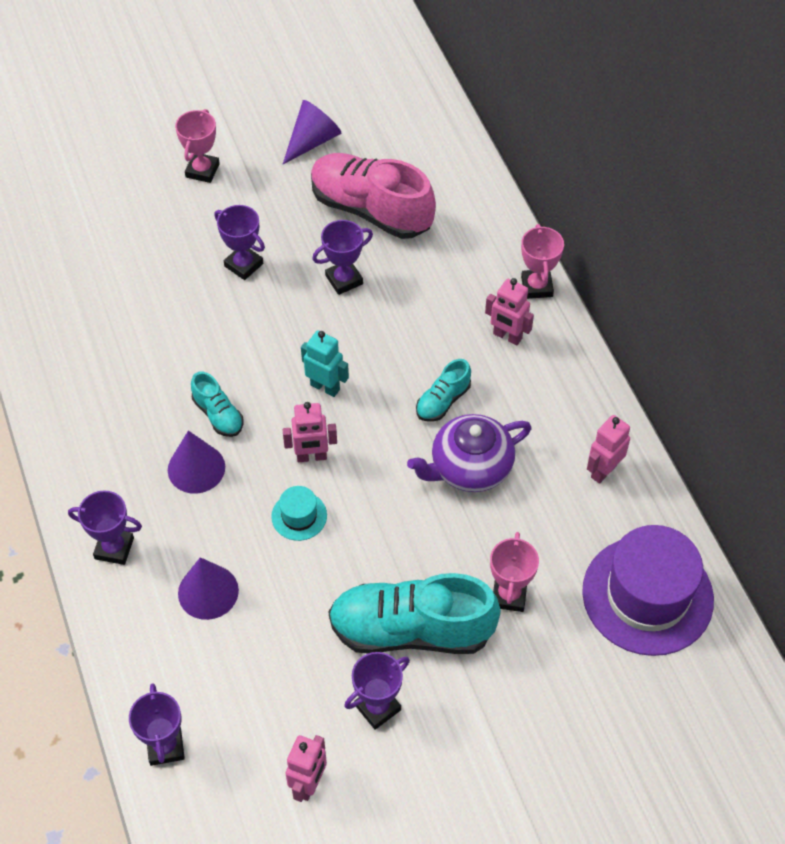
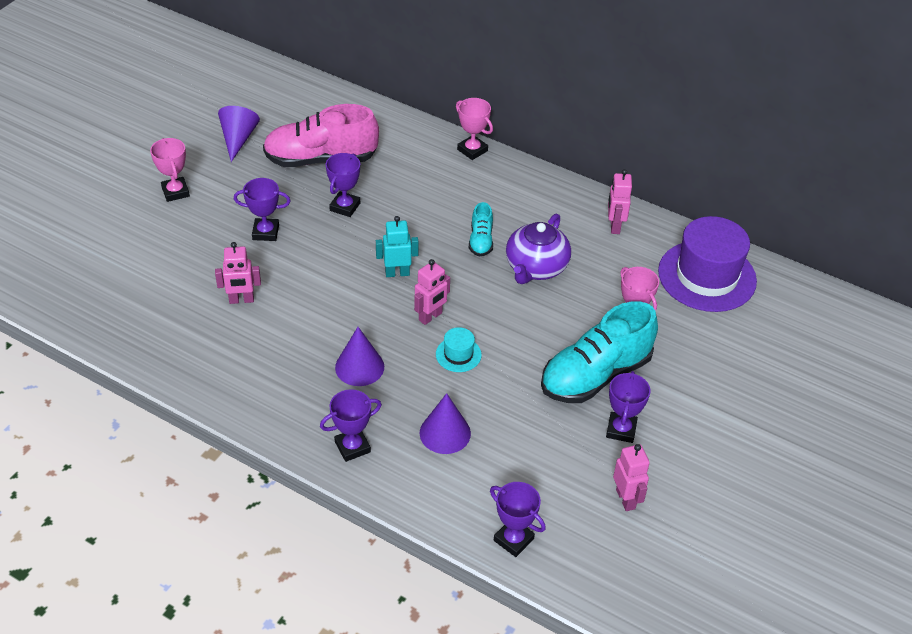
camera: 40 degrees left, 10 degrees down
turquoise shoe [191,372,243,437] -> none
pink robot [485,278,534,345] -> pink robot moved to [215,242,261,304]

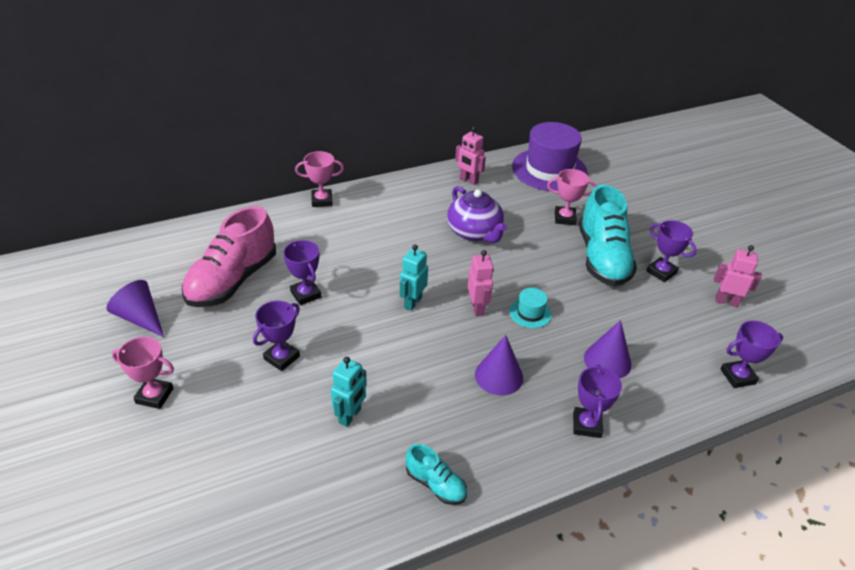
camera: 55 degrees left, 5 degrees down
pink robot [215,242,261,304] -> turquoise robot [331,357,367,427]
turquoise shoe [469,202,493,257] -> turquoise shoe moved to [406,444,467,505]

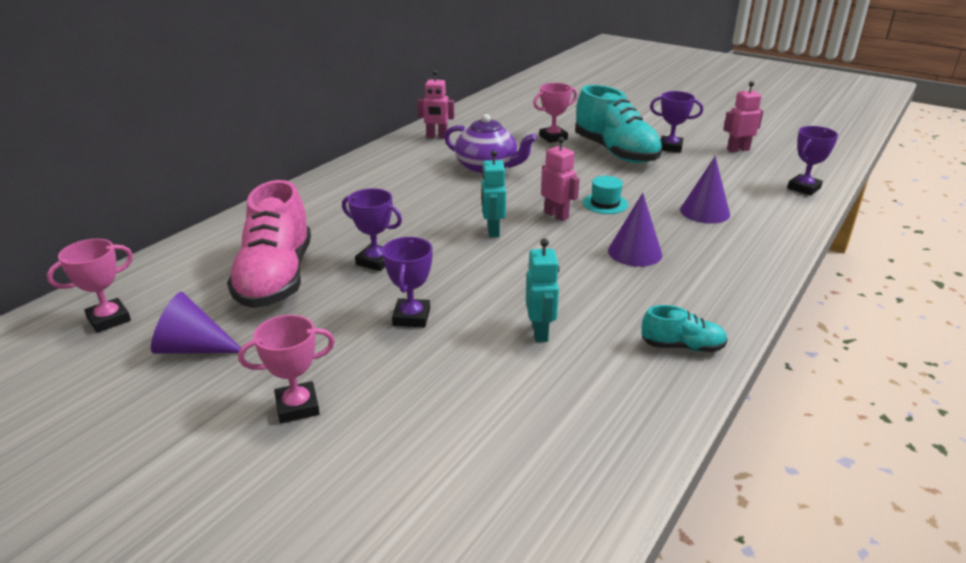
camera: 30 degrees left, 10 degrees down
pink trophy [295,151,344,207] -> pink trophy moved to [47,239,133,333]
purple hat [512,122,588,191] -> none
purple trophy [573,364,622,438] -> none

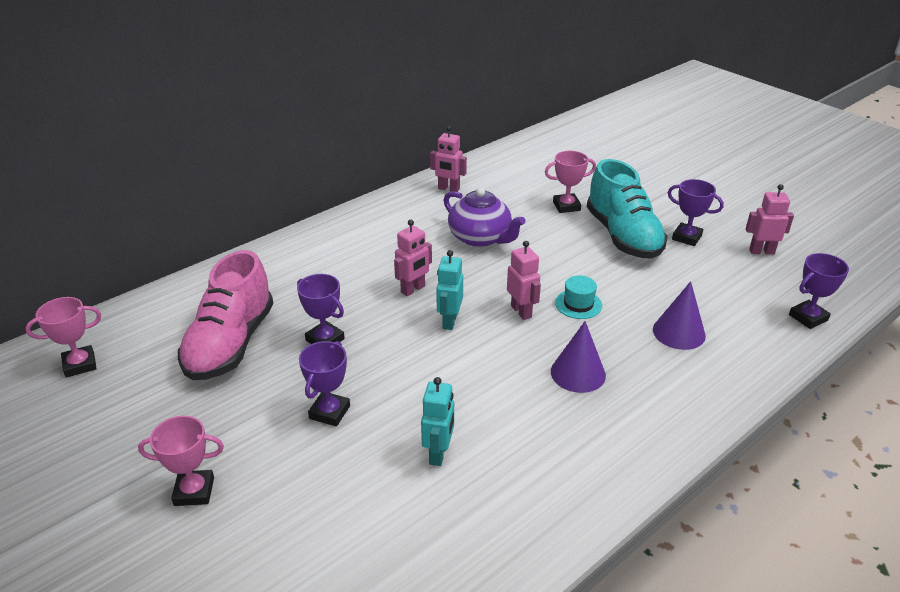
camera: 15 degrees right, 5 degrees up
purple cone [151,292,246,353] -> none
turquoise shoe [641,305,728,352] -> none
none -> pink robot [394,220,432,296]

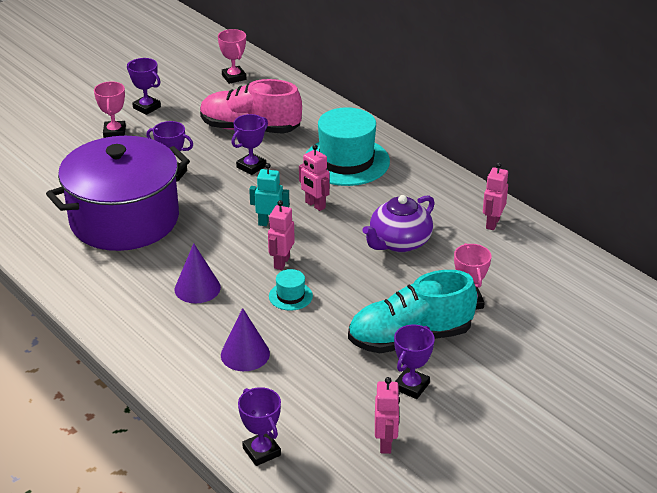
camera: 90 degrees right, 0 degrees up
turquoise robot [421,377,454,466] -> purple pot [46,136,190,251]
pink robot [507,241,541,320] -> pink robot turned 135 degrees clockwise [268,200,295,270]
none -> purple trophy [127,58,161,115]
none -> turquoise hat [306,107,390,186]

